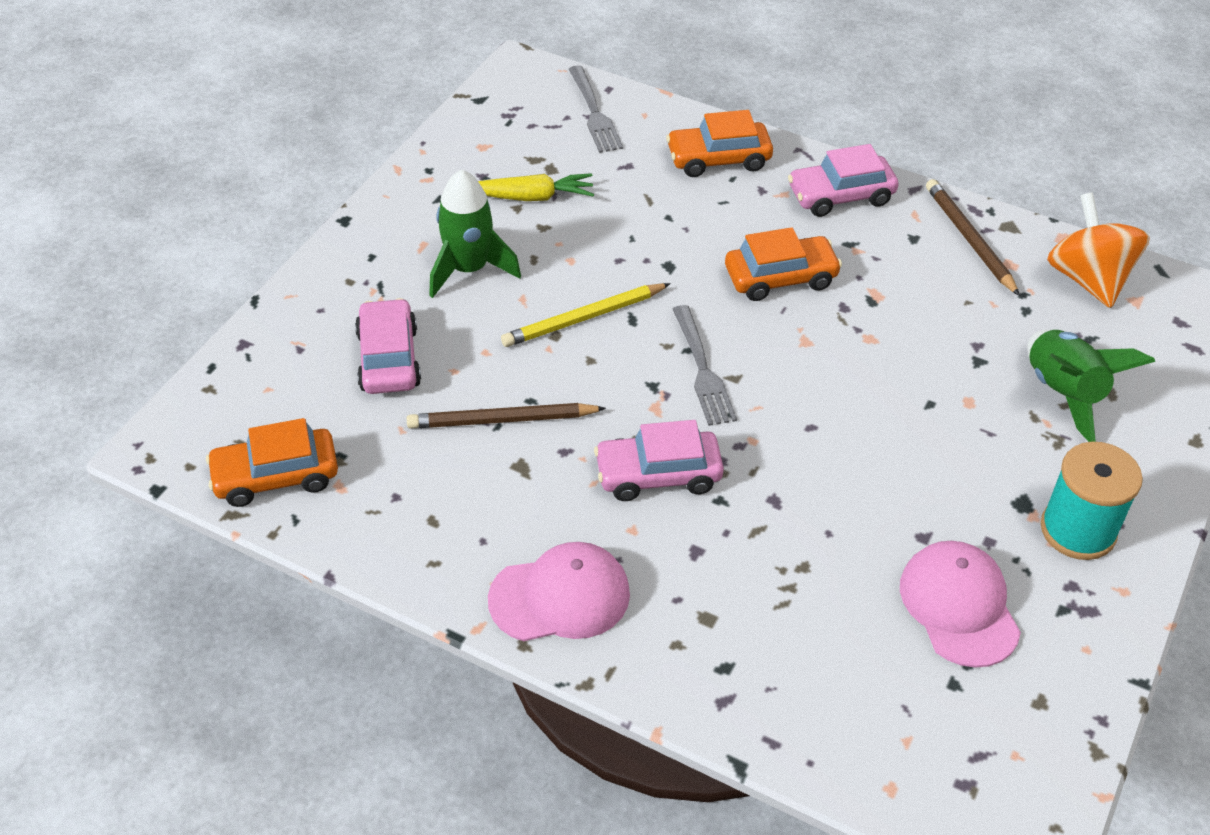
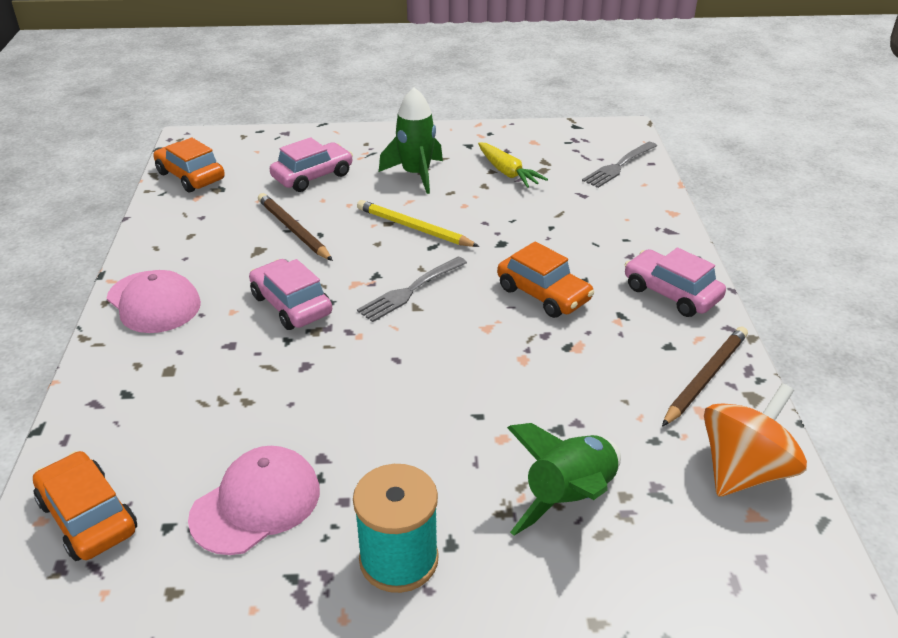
camera: 60 degrees right, 10 degrees down
orange car [666,110,773,177] -> orange car moved to [33,451,137,561]

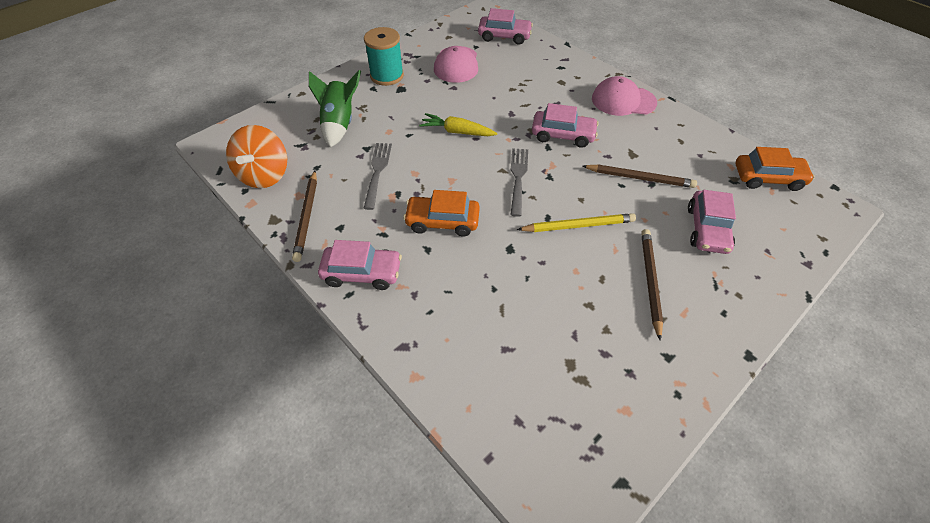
camera: 140 degrees right, 15 degrees up
orange car [33,451,137,561] -> pink car [478,8,533,45]
green rocket [379,87,443,194] -> brown pencil [641,229,663,341]
yellow carrot [478,142,548,188] -> yellow carrot moved to [419,113,497,136]
grey fork [582,142,657,188] -> grey fork moved to [364,143,392,210]

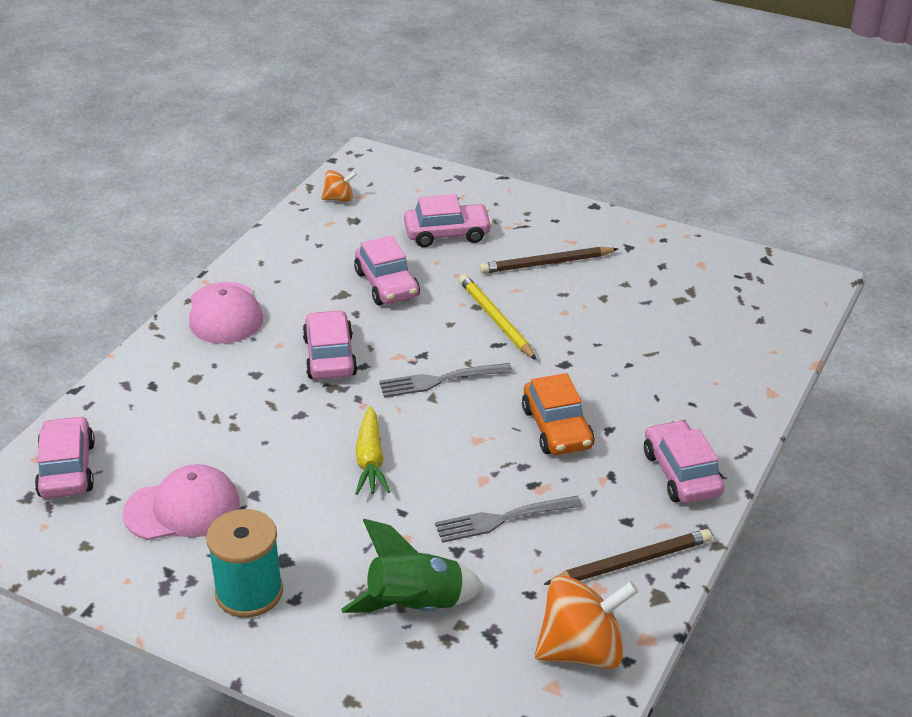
camera: 110 degrees left, 15 degrees down
brown pencil [582,165,697,188] -> pink car [354,236,420,305]
orange car [735,147,815,191] -> orange spinning top [322,170,357,202]

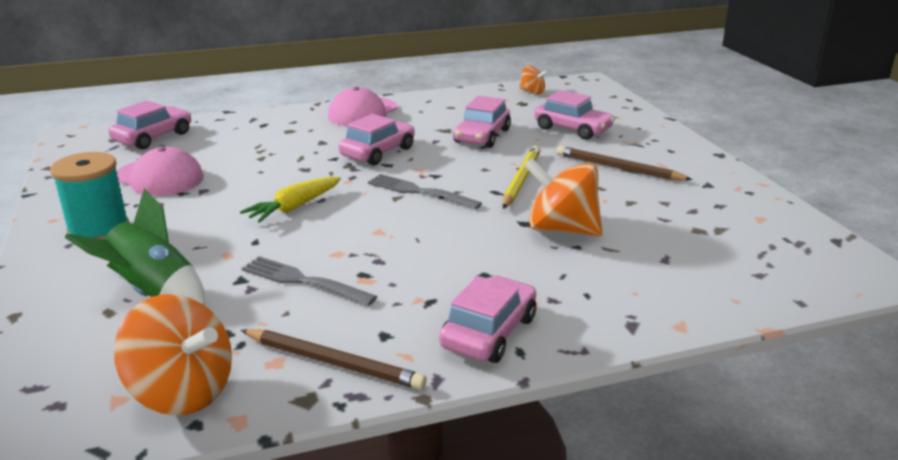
camera: 45 degrees right, 10 degrees down
orange car [522,373,594,455] -> none
none -> orange spinning top [524,157,602,236]

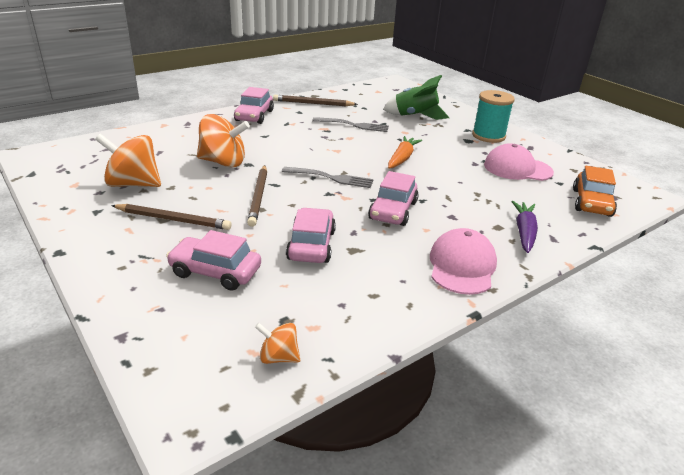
camera: 160 degrees right, 5 degrees up
pink car [109,100,191,150] -> orange car [573,166,617,217]
orange spinning top [114,294,232,416] -> orange spinning top moved to [95,134,161,187]
yellow carrot [240,177,341,223] -> orange carrot [388,136,422,168]
yellow pencil [502,146,540,209] -> brown pencil [247,165,267,227]
none -> purple carrot [511,201,538,253]

